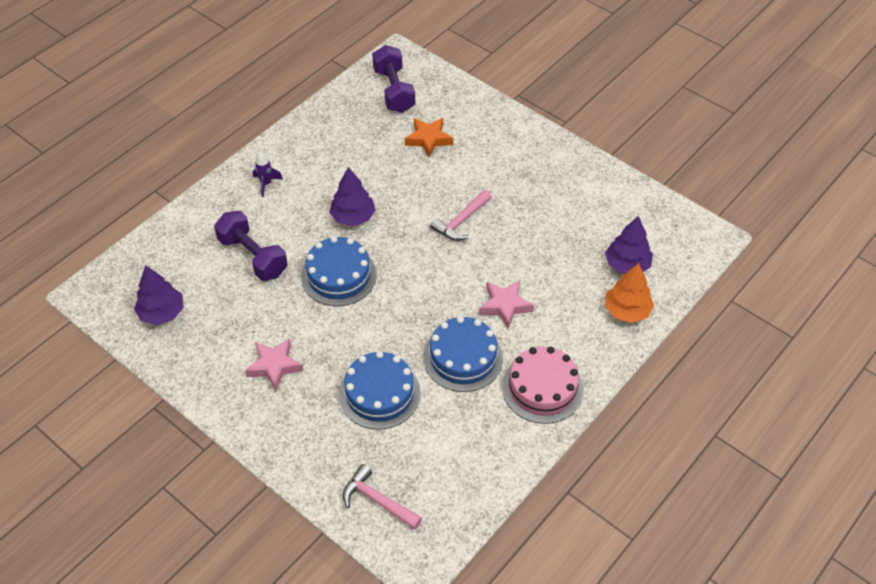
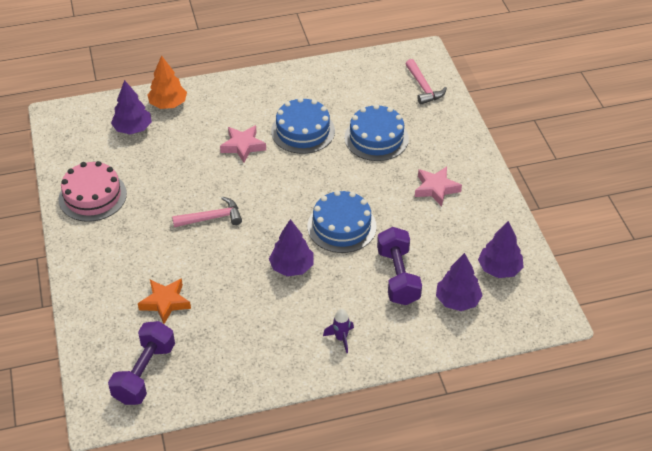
camera: 145 degrees left, 5 degrees down
pink cake [502,346,583,424] -> pink cake moved to [59,161,127,222]
none -> purple tree [436,253,483,311]

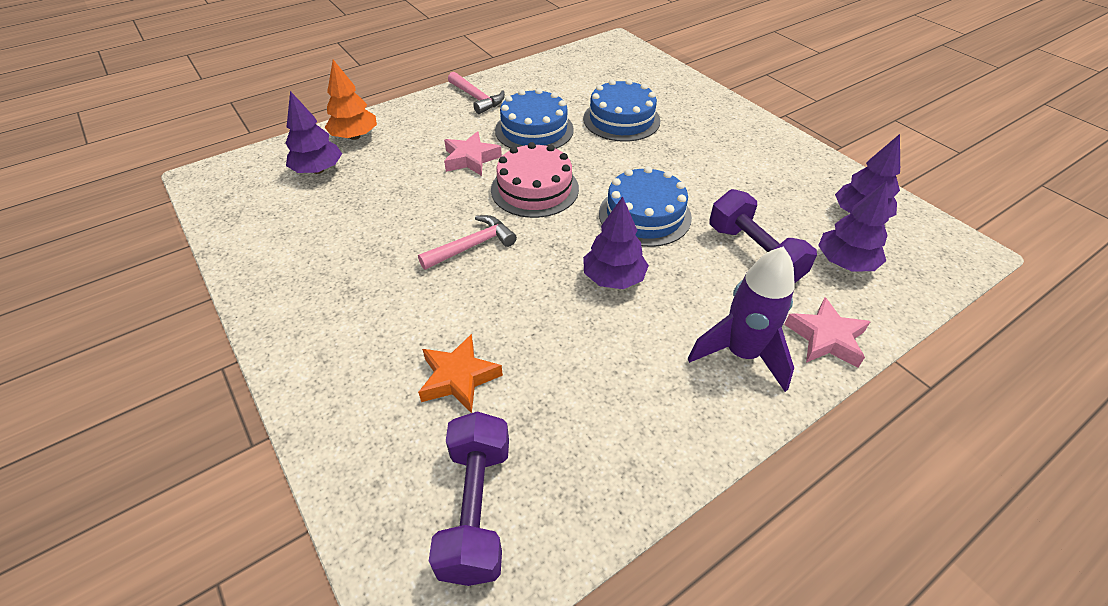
camera: 20 degrees left, 0 degrees up
pink cake [59,161,127,222] -> pink cake moved to [491,142,579,218]
purple rocket [323,308,354,353] -> purple rocket [688,247,795,392], size x1.95
pink hammer [406,59,447,104] -> pink hammer moved to [448,72,505,114]
pink star [415,166,462,207] -> pink star moved to [784,297,870,368]

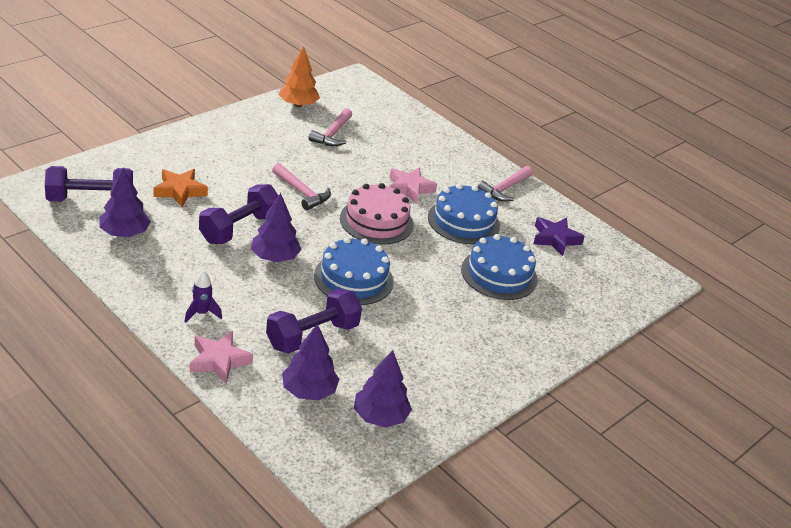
camera: 75 degrees right, 10 degrees down
purple tree [286,91,342,174] -> purple tree moved to [99,167,151,237]
orange tree [324,60,377,140] -> orange tree moved to [278,46,320,107]
purple rocket [688,247,795,392] -> purple rocket [184,271,222,323], size x0.51
none -> purple dumbbell [199,184,279,244]
none -> pink hammer [308,108,352,146]
none -> purple star [533,217,585,256]

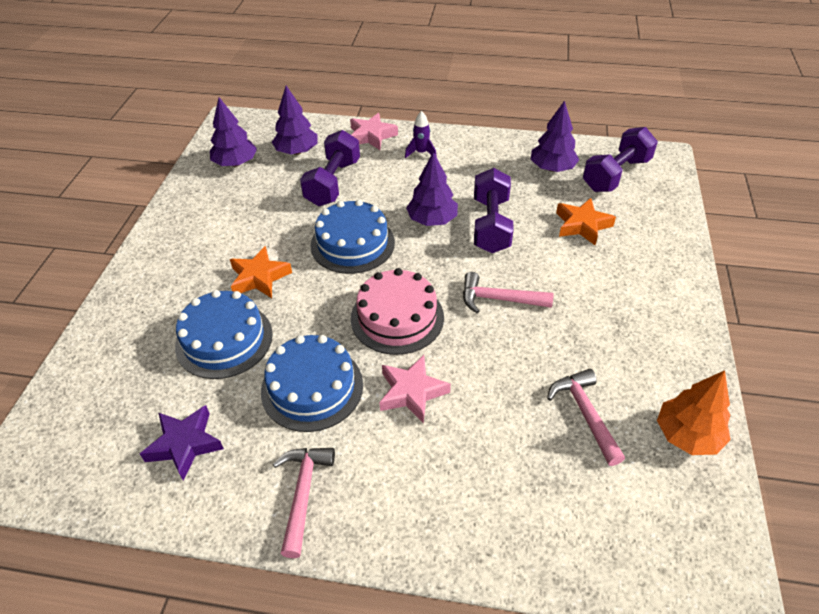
camera: 150 degrees right, 10 degrees up
none -> orange star [230,246,292,298]

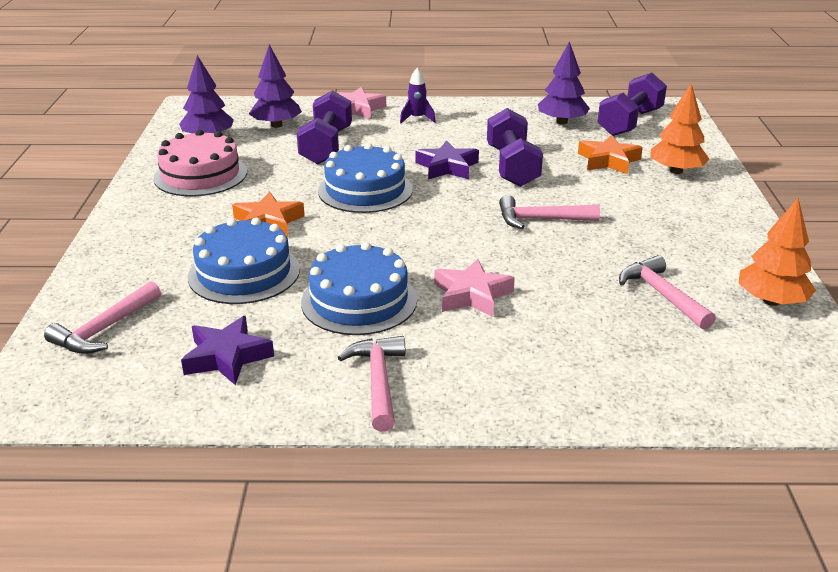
camera: 10 degrees left, 15 degrees down
pink cake [351,268,444,355] -> pink cake moved to [153,130,247,196]
purple tree [406,152,458,226] -> purple star [415,140,479,180]
none -> pink hammer [44,281,161,354]
none -> orange tree [650,84,709,174]

